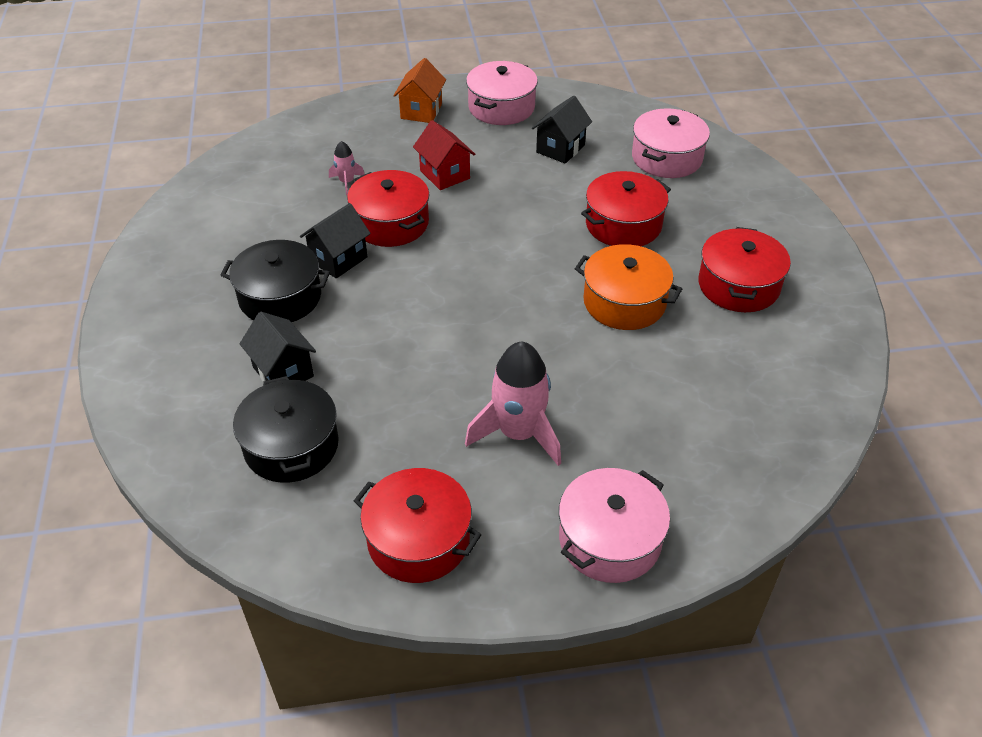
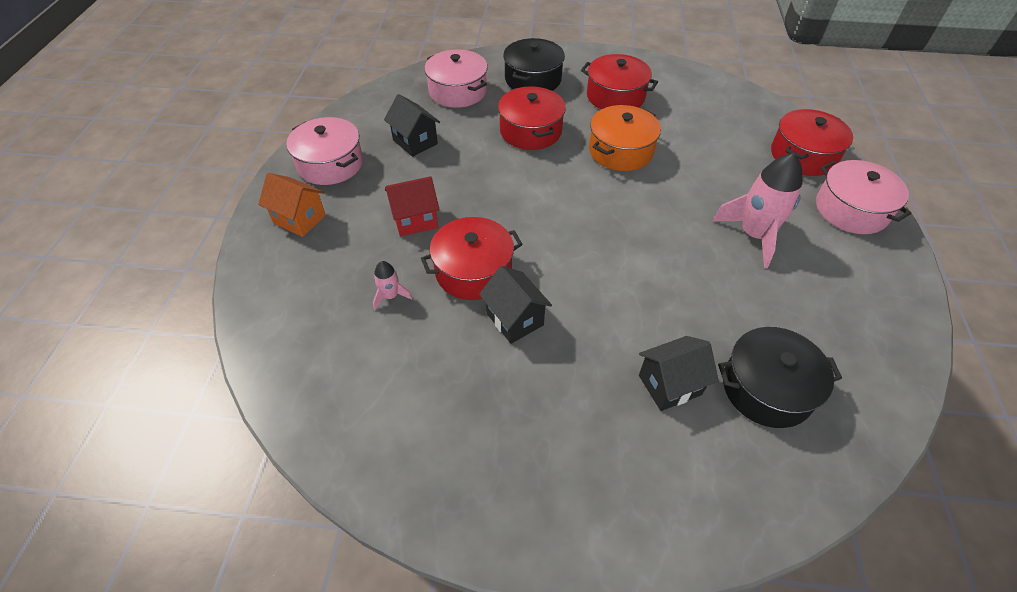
camera: 75 degrees left, 5 degrees up
black pot [221,240,330,322] -> black pot moved to [503,38,565,91]
red pot [354,468,481,583] -> red pot moved to [771,109,853,176]

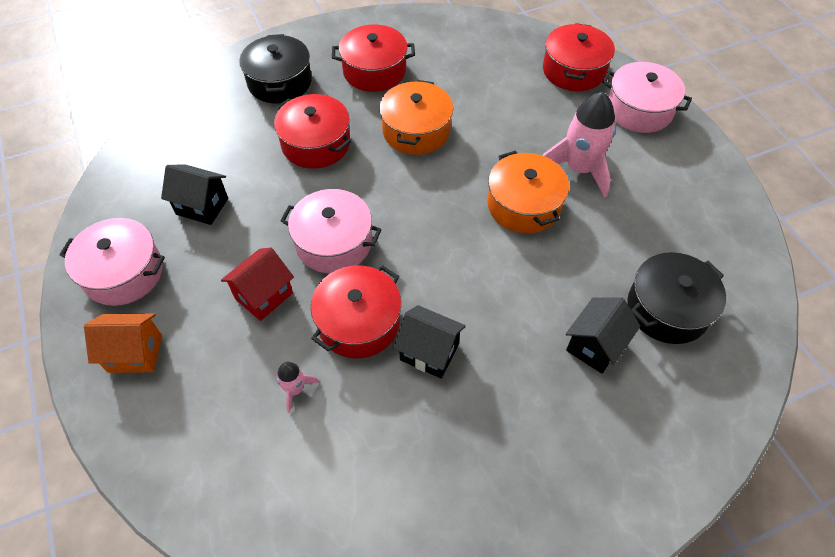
camera: 30 degrees left, 5 degrees up
pink pot [425,50,488,108] -> pink pot moved to [280,189,382,273]
none -> orange pot [487,150,569,234]

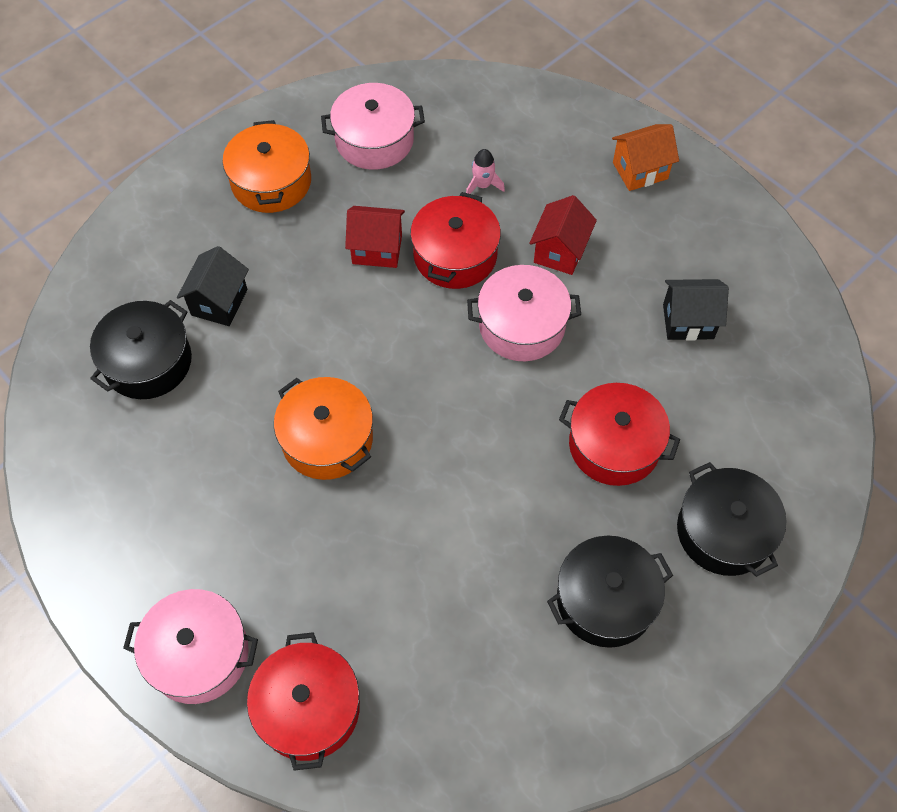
camera: 160 degrees right, 5 degrees up
pink pot [59,218,165,306] -> pink pot moved to [321,83,425,170]
red pot [332,24,415,92] -> black pot [547,536,673,648]
orange pot [379,80,453,155] -> orange pot moved to [222,120,311,213]
black house [393,305,466,378] -> red house [345,206,405,268]
pink rocket [543,92,616,198] -> none

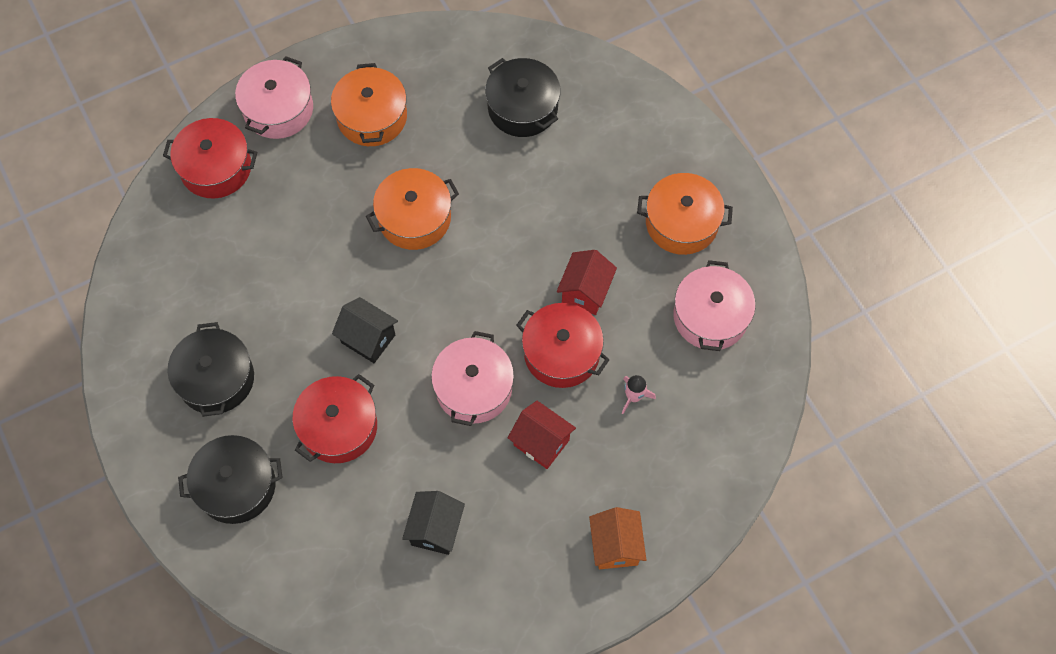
camera: 105 degrees right, 5 degrees up
black house [177,246,249,326] -> black house moved to [332,297,398,363]
none -> orange pot [331,63,407,146]

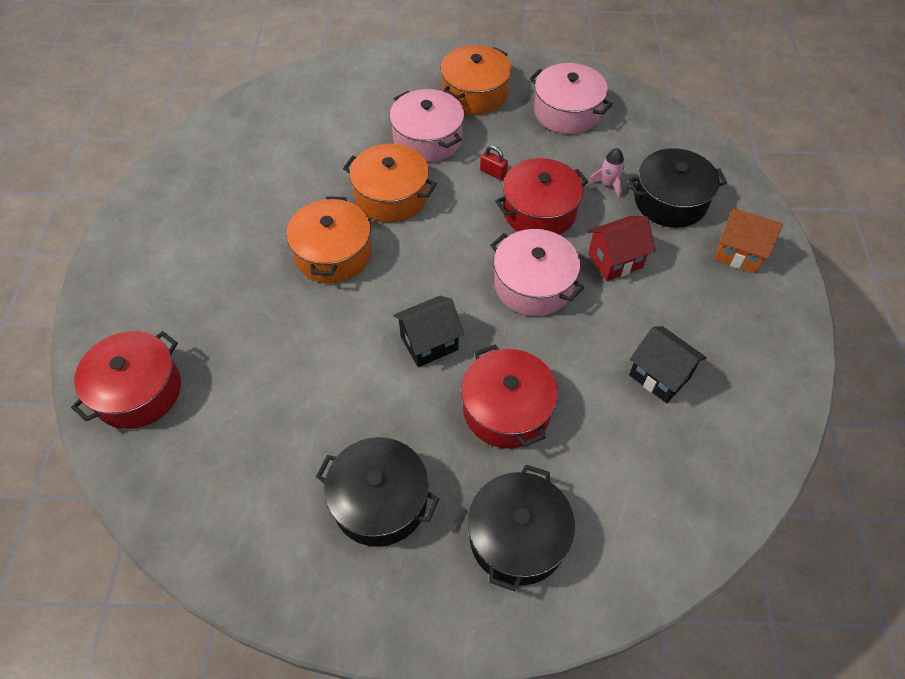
camera: 60 degrees left, 10 degrees down
pink pot [235,56,313,139] -> pink pot moved to [389,89,464,163]
orange pot [331,63,407,146] -> orange pot moved to [343,144,437,222]
black pot [485,58,560,137] -> black pot moved to [629,148,727,228]
red house [557,250,617,315] -> red padlock [480,145,508,180]

